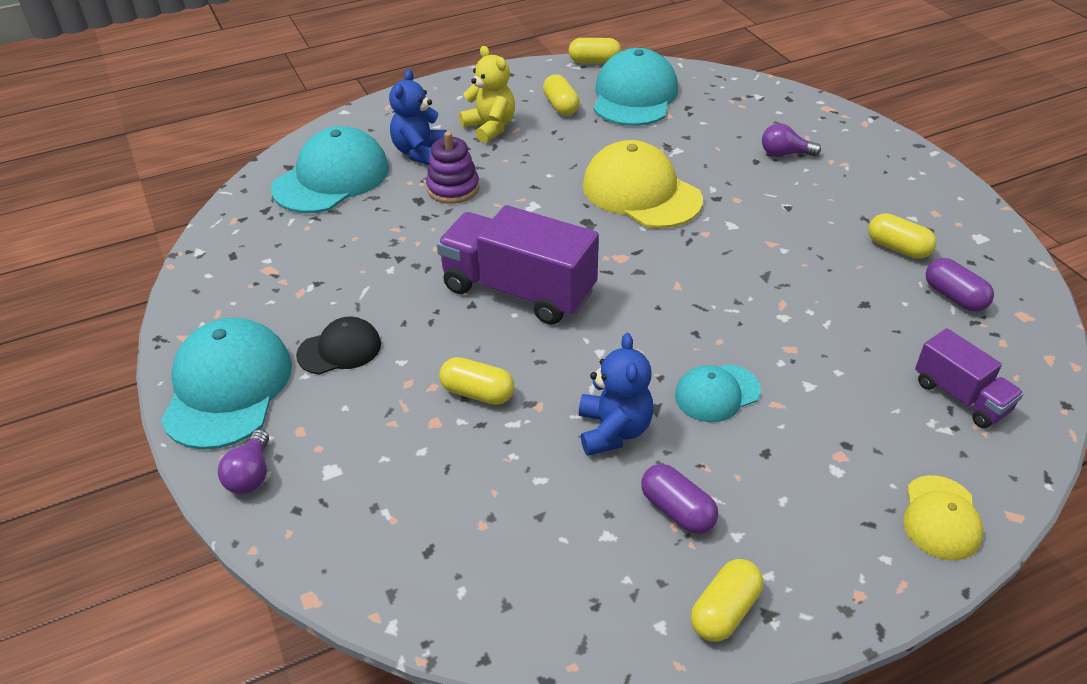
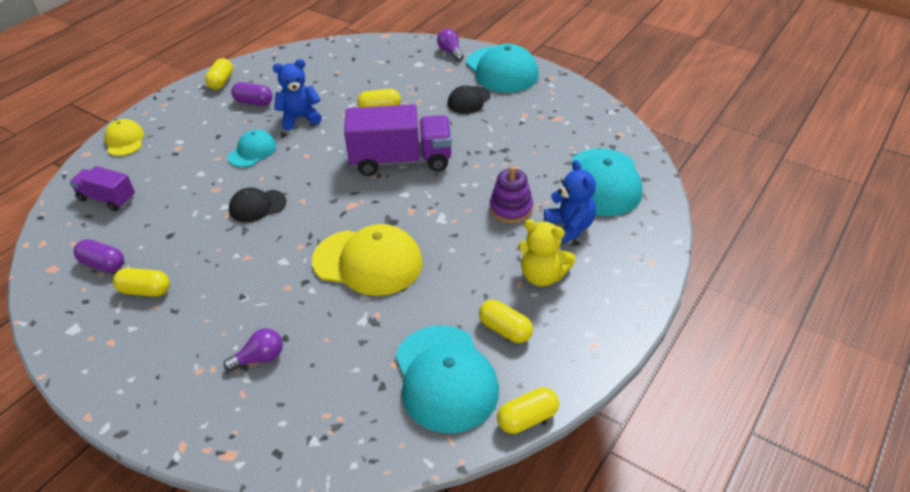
camera: 150 degrees right, 0 degrees up
blue teddy bear [579,333,653,456] -> blue teddy bear turned 105 degrees clockwise [273,59,322,130]
none -> black cap [229,188,287,222]

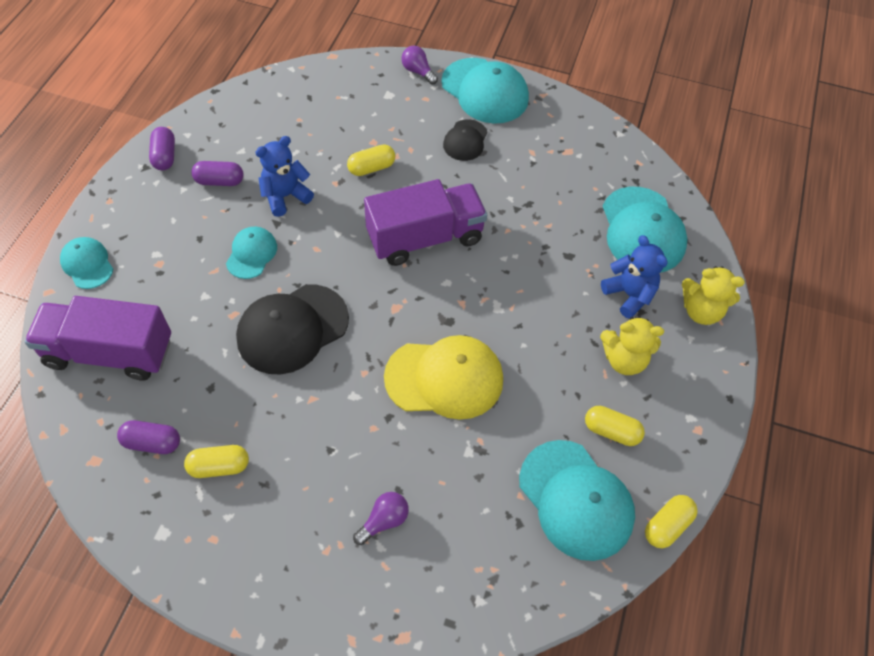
camera: 20 degrees left, 15 degrees up
purple truck [69,166,135,211] -> purple truck [25,296,171,381], size x1.78
yellow cap [104,119,144,156] -> turquoise cap [60,237,113,289]
yellow capsule [205,58,233,90] -> purple capsule [149,127,175,170]
black cap [229,188,287,222] -> black cap [236,284,349,375], size x1.81
purple stacking toy [490,166,533,223] -> none
none -> yellow teddy bear [682,266,745,325]

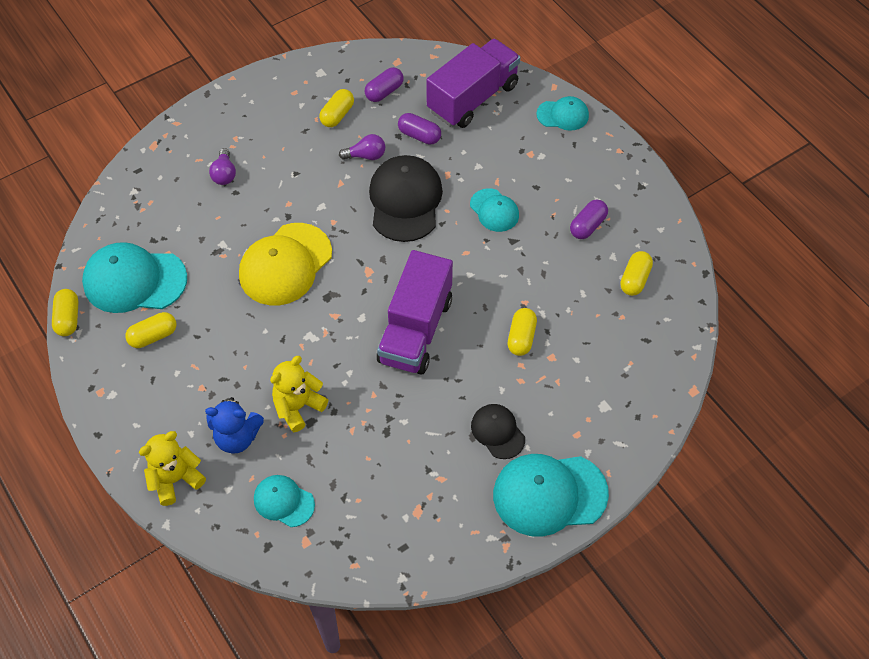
camera: 130 degrees right, 0 degrees up
purple capsule [149,127,175,170] -> purple capsule moved to [398,113,441,145]
blue teddy bear [255,136,314,217] -> none
purple light bulb [401,46,438,85] -> purple light bulb moved to [339,134,385,160]
yellow teddy bear [600,315,664,375] -> yellow teddy bear moved to [270,356,328,432]
turquoise cap [603,187,688,273] -> turquoise cap [254,475,315,527], size x0.55
none -> yellow capsule [620,251,653,296]

